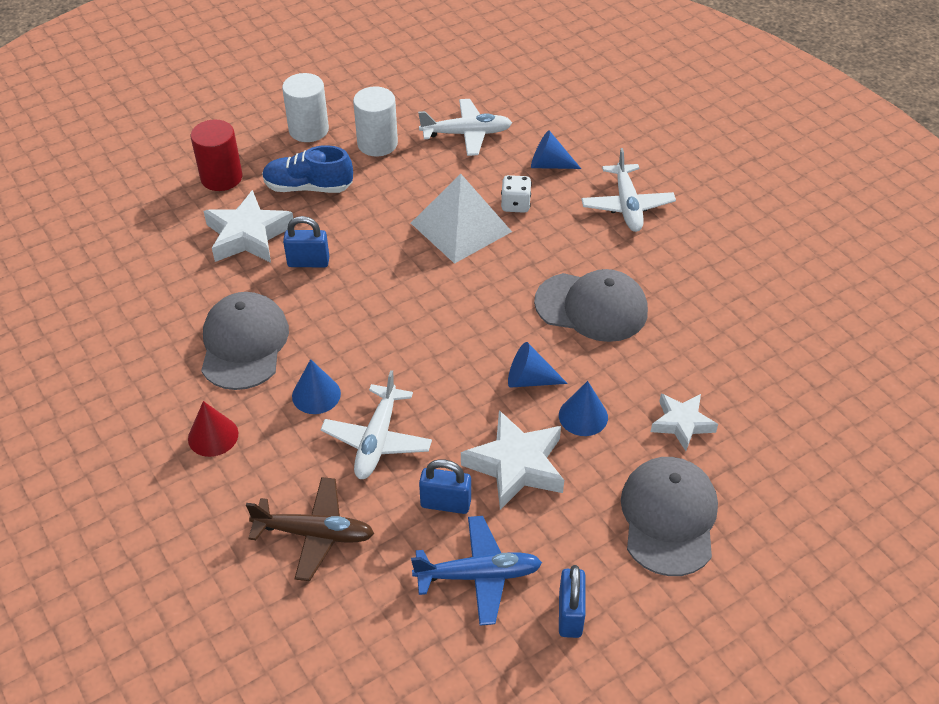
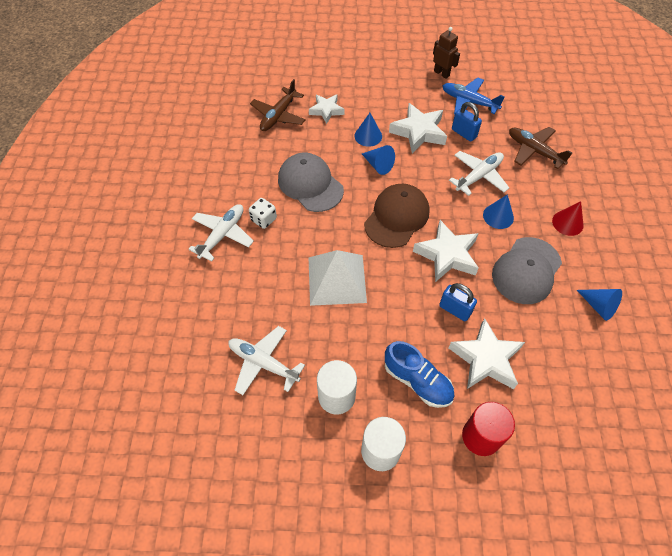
camera: 145 degrees left, 10 degrees up
white dice [501,175,532,213] -> white dice moved to [249,198,277,229]
blue cone [531,130,581,169] -> blue cone moved to [577,289,622,321]
blue padlock [559,565,586,638] -> brown robot [433,27,460,79]
grey cap [621,457,718,576] -> none
none -> brown plane [250,79,306,131]
none -> brown cap [364,184,430,248]
none -> white star [413,220,479,282]

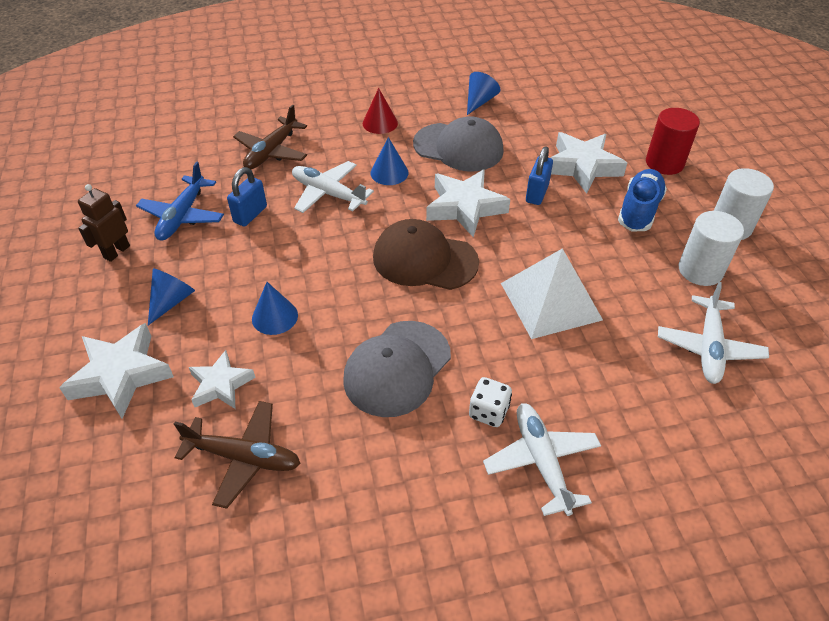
camera: 105 degrees left, 10 degrees down
white plane [188,204,254,262] -> white plane turned 60 degrees clockwise [483,403,601,516]
blue cone [362,145,395,175] -> blue cone moved to [148,268,195,325]
white star [389,103,447,153] -> white star moved to [59,323,174,419]

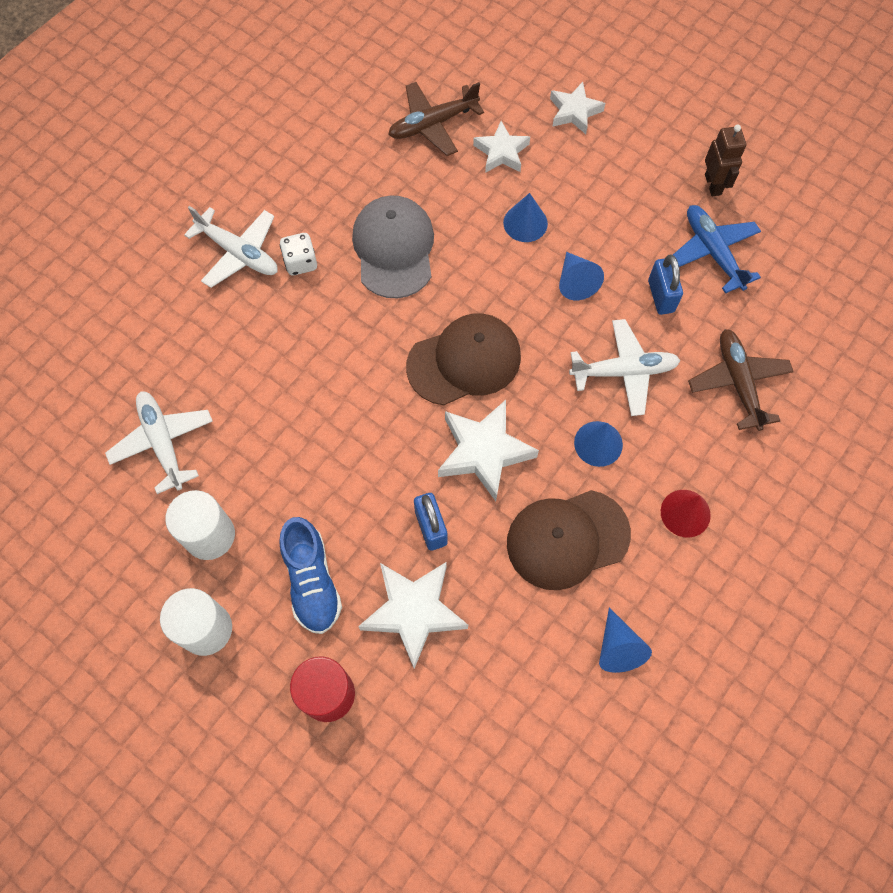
camera: 140 degrees right, 20 degrees up
white star [59,323,174,419] -> white star [550,82,605,134], size x0.63
blue cone [148,268,195,325] -> blue cone moved to [559,252,604,300]
grey cap [413,116,504,172] -> brown cap [507,490,631,590]
white pyramid [501,248,603,339] -> none

